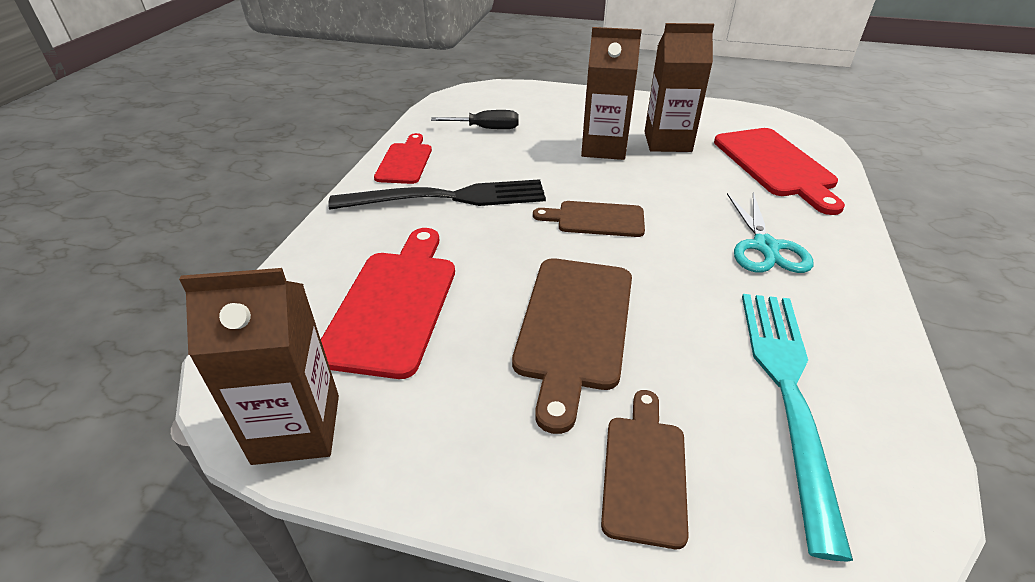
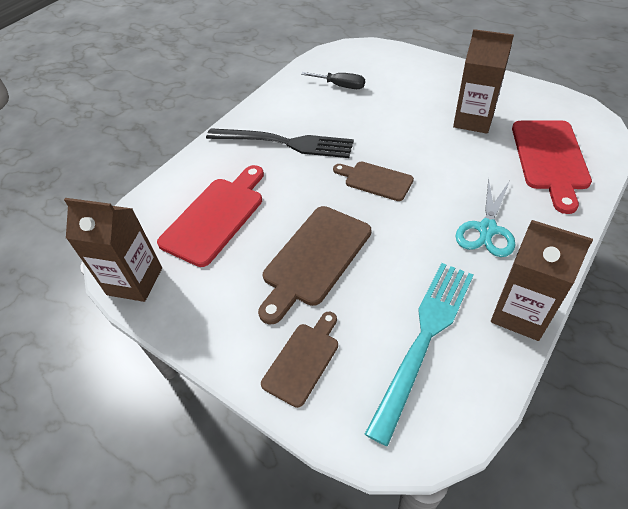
camera: 25 degrees right, 10 degrees up
red cutting board [374,133,432,184] -> none
brown carton [581,27,642,160] -> brown carton moved to [491,220,593,341]

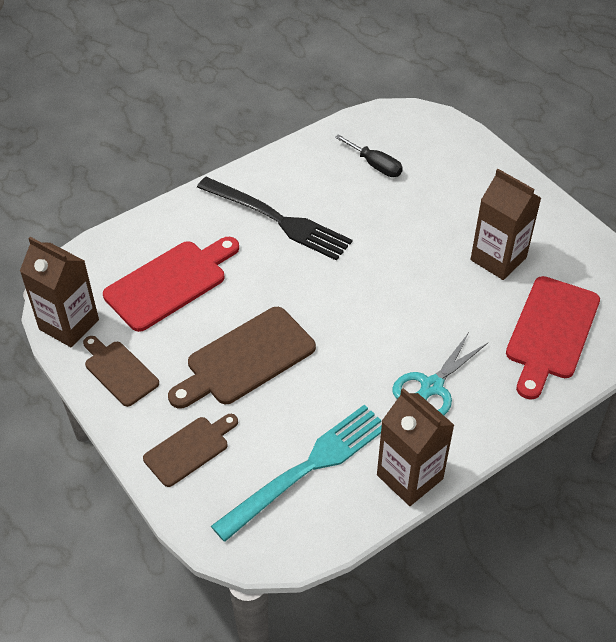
camera: 15 degrees right, 0 degrees up
brown cutting board [333,162,414,201] -> brown cutting board moved to [83,336,159,407]

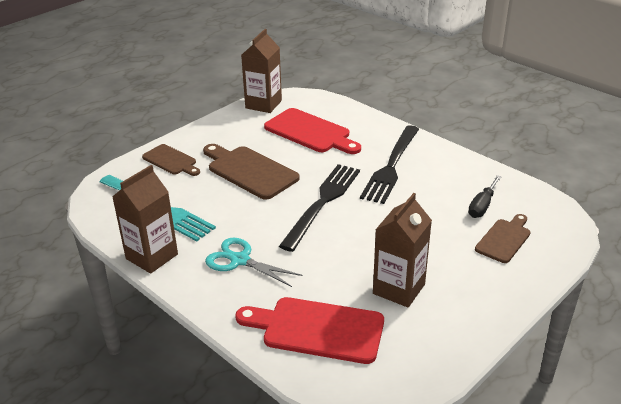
camera: 80 degrees right, 15 degrees down
brown cutting board [83,336,159,407] -> brown cutting board moved to [475,214,531,263]
none -> black fork [279,164,360,252]

